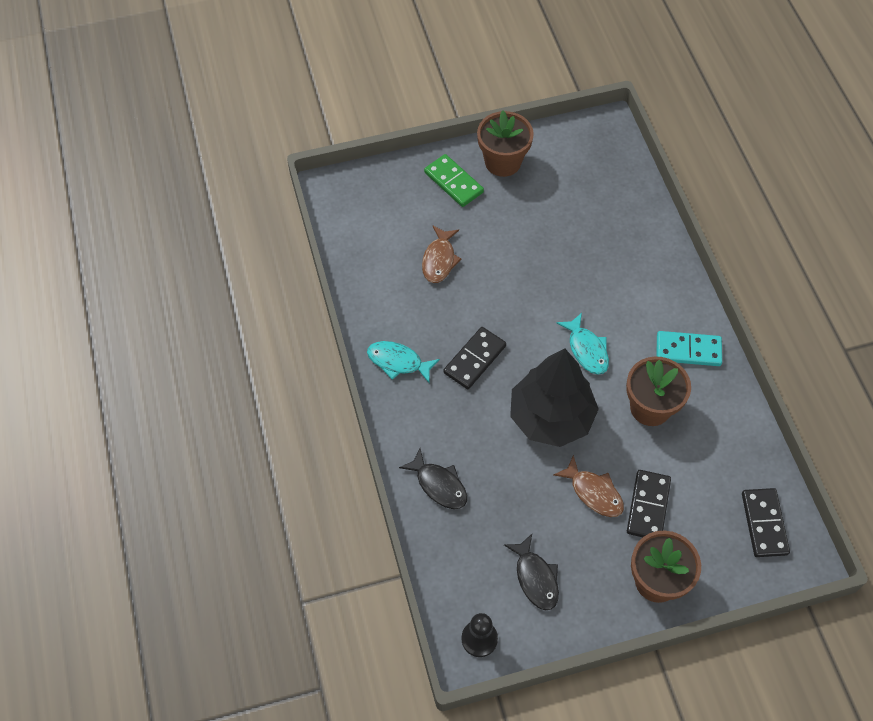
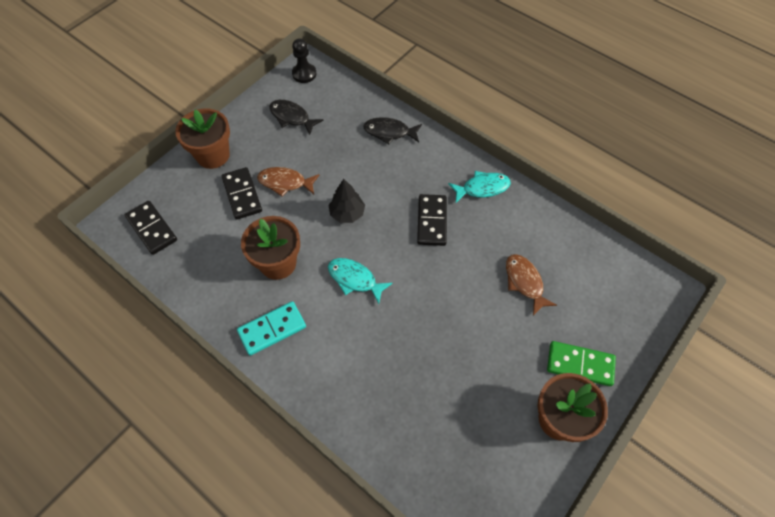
camera: 145 degrees right, 0 degrees up
black tree [510,349,599,447] -> black tree [329,179,365,223], size x0.49

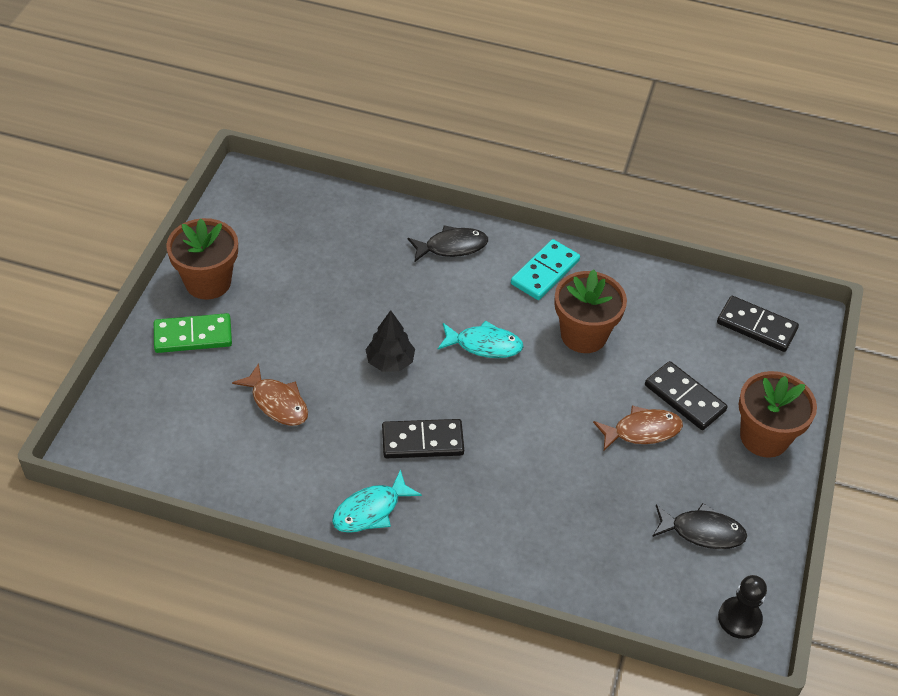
camera: 155 degrees right, 10 degrees down
black tree [329,179,365,223] -> black tree moved to [365,310,415,372]
black fish [363,117,422,144] -> black fish moved to [408,225,488,262]
black domino [417,194,447,246] -> black domino turned 75 degrees counterclockwise [382,419,464,458]

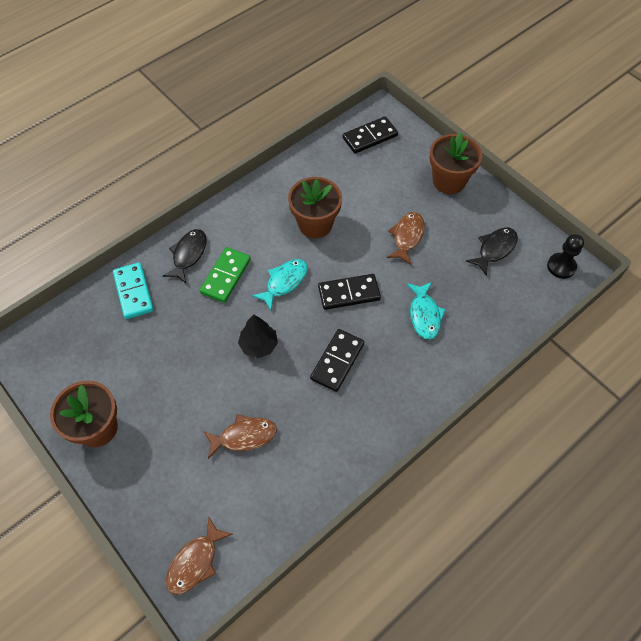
camera: 55 degrees left, 10 degrees up
green domino [154,313,232,353] -> green domino moved to [200,247,251,303]
turquoise fish [332,469,422,533] -> turquoise fish moved to [407,282,446,340]
turquoise domino [511,239,580,300] -> turquoise domino moved to [113,262,154,319]
black domino [645,361,727,430] -> black domino moved to [318,274,381,310]
none -> brown fish [166,516,233,595]

